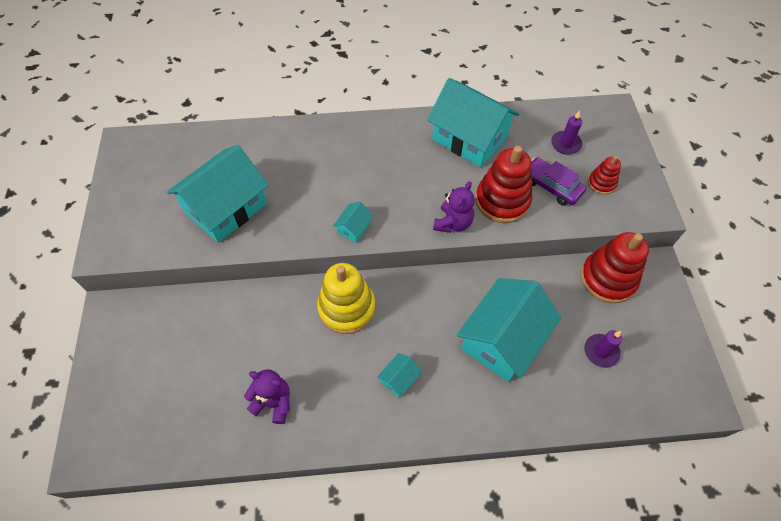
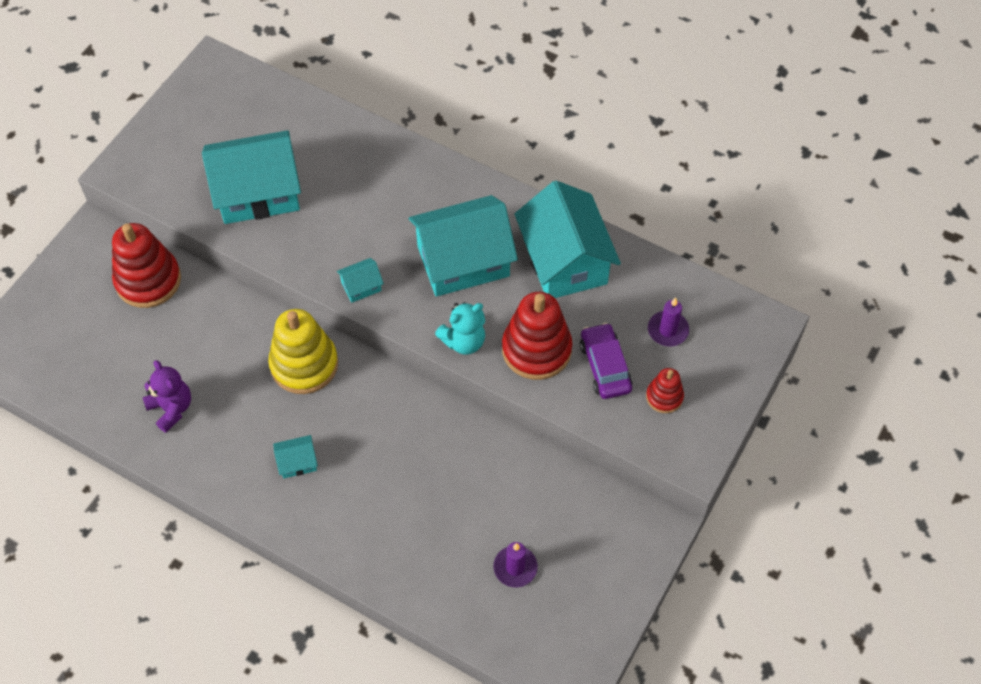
camera: 35 degrees right, 0 degrees up
purple teddy bear [433,181,475,233] -> turquoise teddy bear [435,302,485,355]
turquoise house [457,278,561,382] -> turquoise house moved to [409,195,518,297]
red stacking toy [581,232,649,303] -> red stacking toy moved to [112,223,181,308]

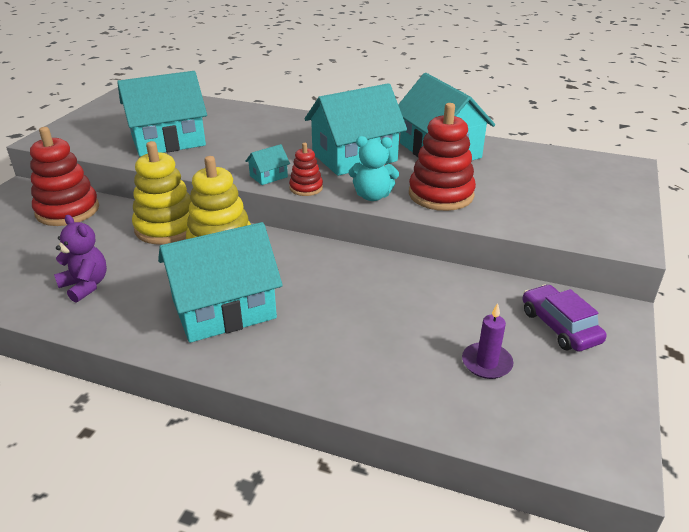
camera: 10 degrees left, 25 degrees down
turquoise house [273,435,318,478] -> turquoise house [158,222,283,343], size x2.39
turquoise teddy bear [435,302,485,355] -> turquoise teddy bear turned 45 degrees clockwise [349,136,399,201]
purple car [580,323,633,399] -> purple car moved to [522,285,607,352]
red stacking toy [646,368,684,413] -> red stacking toy moved to [289,143,323,196]
purple candle [648,297,689,347] -> none
none -> yellow stacking toy [132,141,191,245]

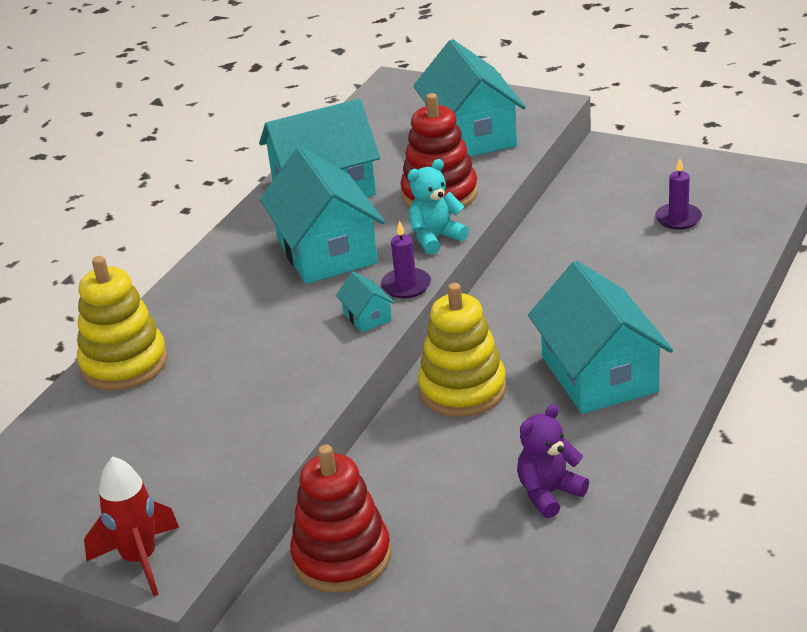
camera: 80 degrees left, 0 degrees up
turquoise house [117,71,207,157] -> turquoise house moved to [413,39,526,157]
yellow stacking toy [132,141,191,245] -> yellow stacking toy moved to [77,256,167,390]
red stacking toy [289,143,323,196] -> purple candle [381,220,431,298]
turquoise teddy bear [349,136,399,201] -> turquoise teddy bear turned 135 degrees counterclockwise [407,159,469,255]
purple car [522,285,607,352] -> none
none -> red rocket [84,456,179,596]

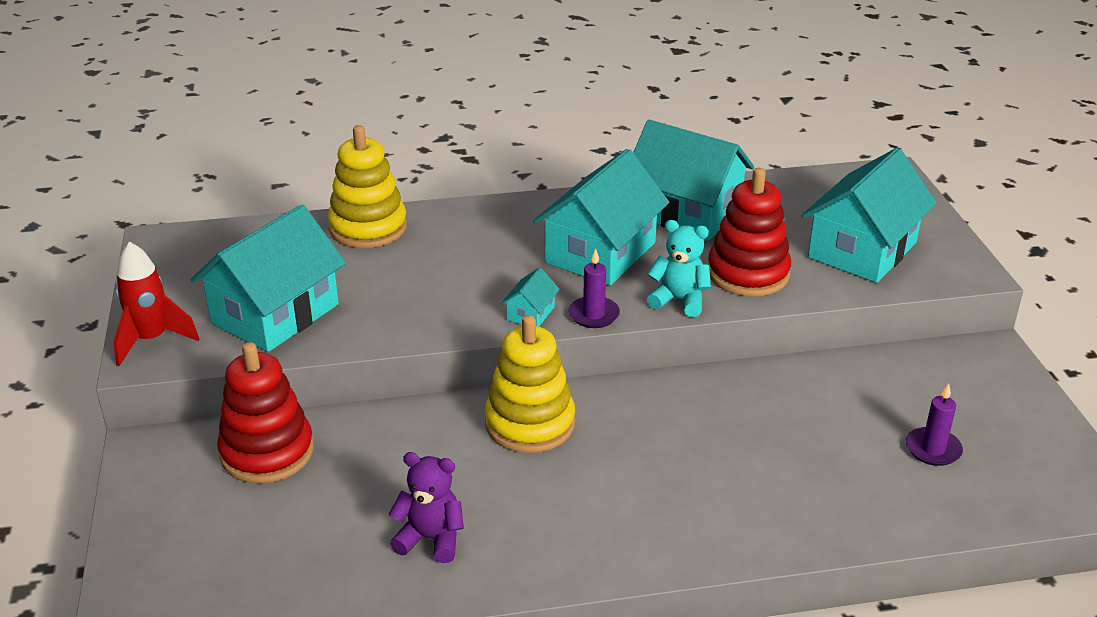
camera: 50 degrees right, 0 degrees up
turquoise house [528,261,673,414] -> turquoise house moved to [191,204,346,352]

